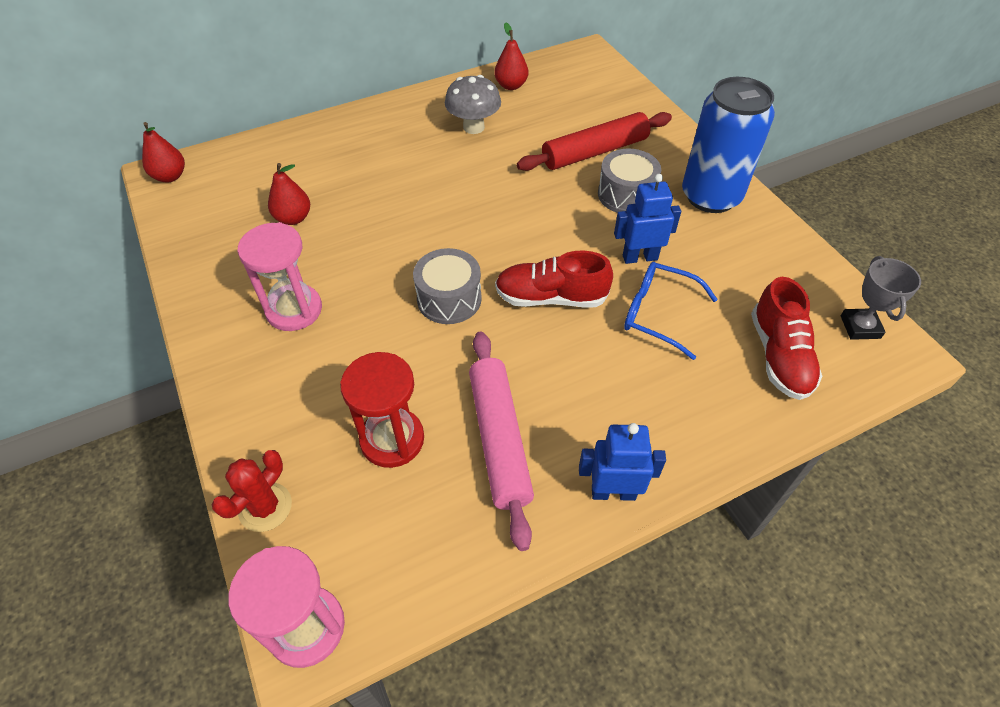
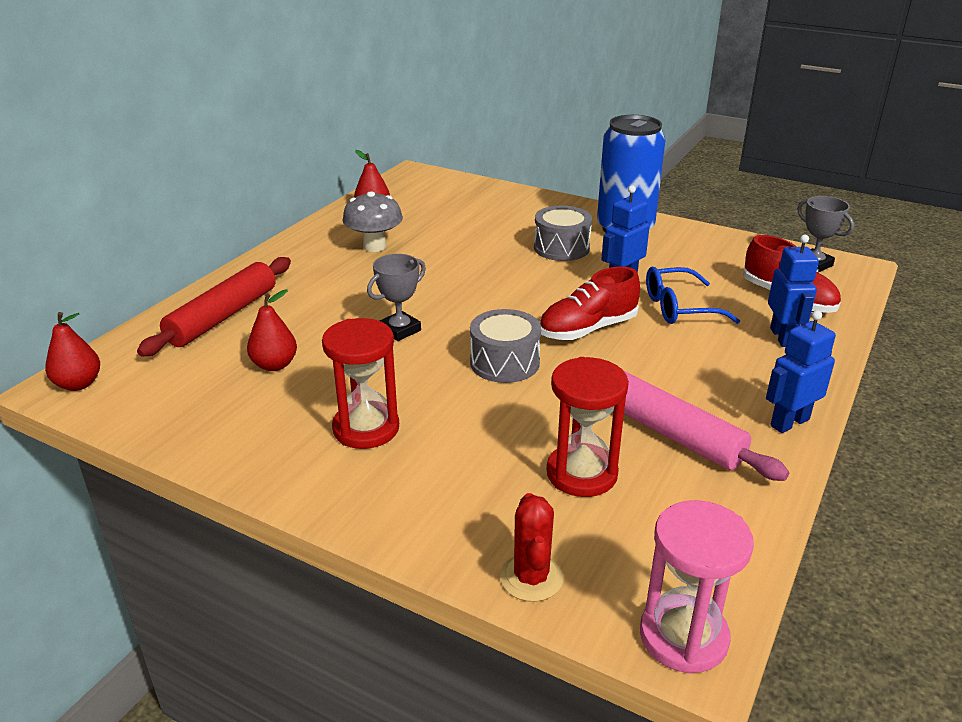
camera: 35 degrees left, 20 degrees down
pink hourglass [237,222,322,331] -> red hourglass [322,318,399,449]
red rolling pin [517,112,672,171] -> red rolling pin moved to [137,257,291,357]
none -> grey trophy [367,254,426,341]
none -> blue robot [768,235,819,347]

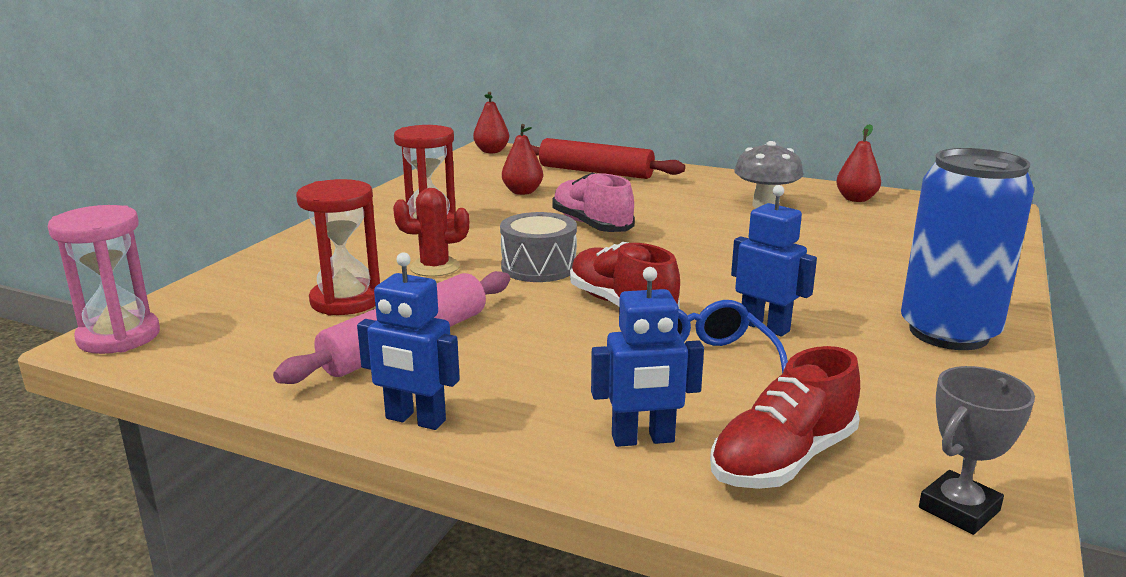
camera: 85 degrees right, 10 degrees down
grey trophy [367,254,426,341] -> pink shoe [552,173,635,232]
red cactus [500,493,563,602] -> red cactus moved to [393,188,469,277]
grey drum [534,206,592,261] -> none
blue robot [766,310,836,433] -> blue robot turned 150 degrees clockwise [357,252,460,430]

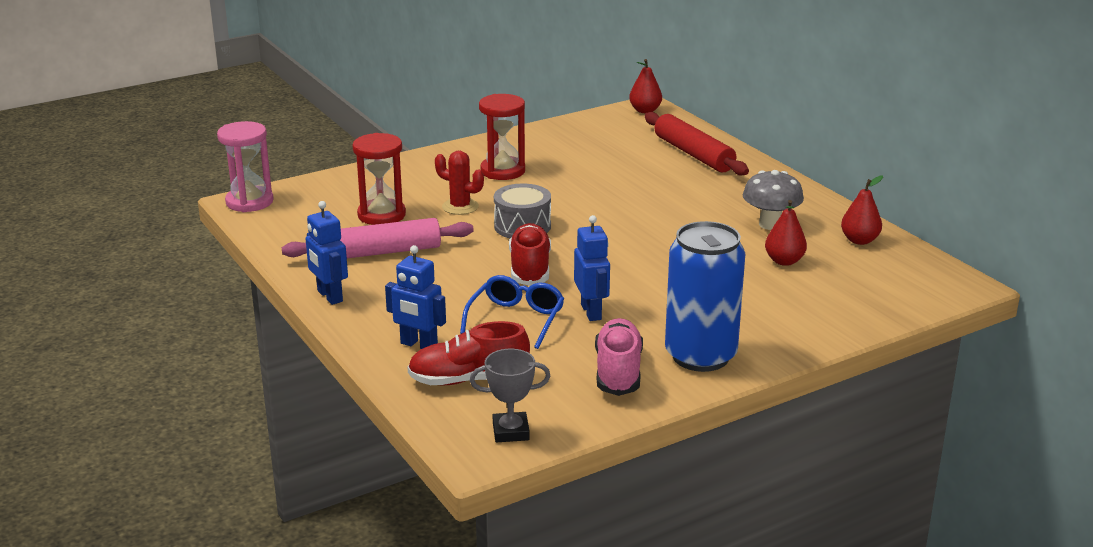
camera: 35 degrees right, 5 degrees up
red pear [502,124,543,195] -> red pear moved to [765,200,807,266]
pink shoe [552,173,635,232] -> pink shoe moved to [595,318,643,396]

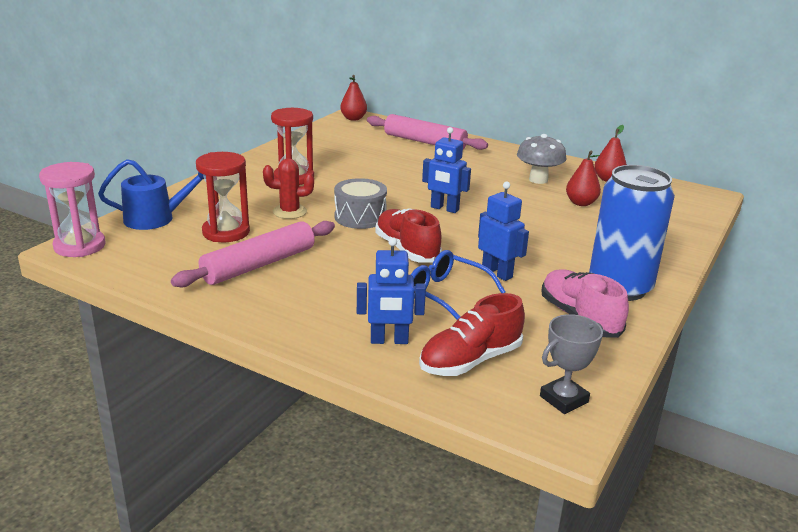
camera: 30 degrees left, 0 degrees up
blue robot [306,201,348,305] -> blue robot moved to [422,127,471,213]
blue glasses [460,275,564,349] -> blue glasses turned 45 degrees counterclockwise [411,250,506,320]
red rolling pin [645,112,749,175] -> pink rolling pin [367,114,488,150]
none -> blue watering can [98,159,204,230]

